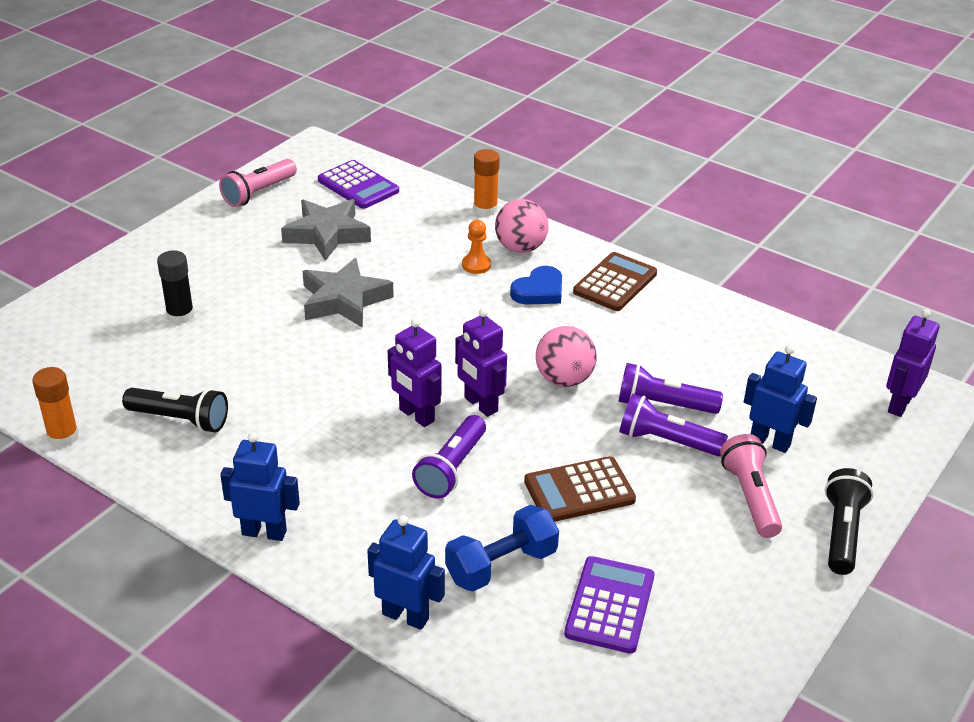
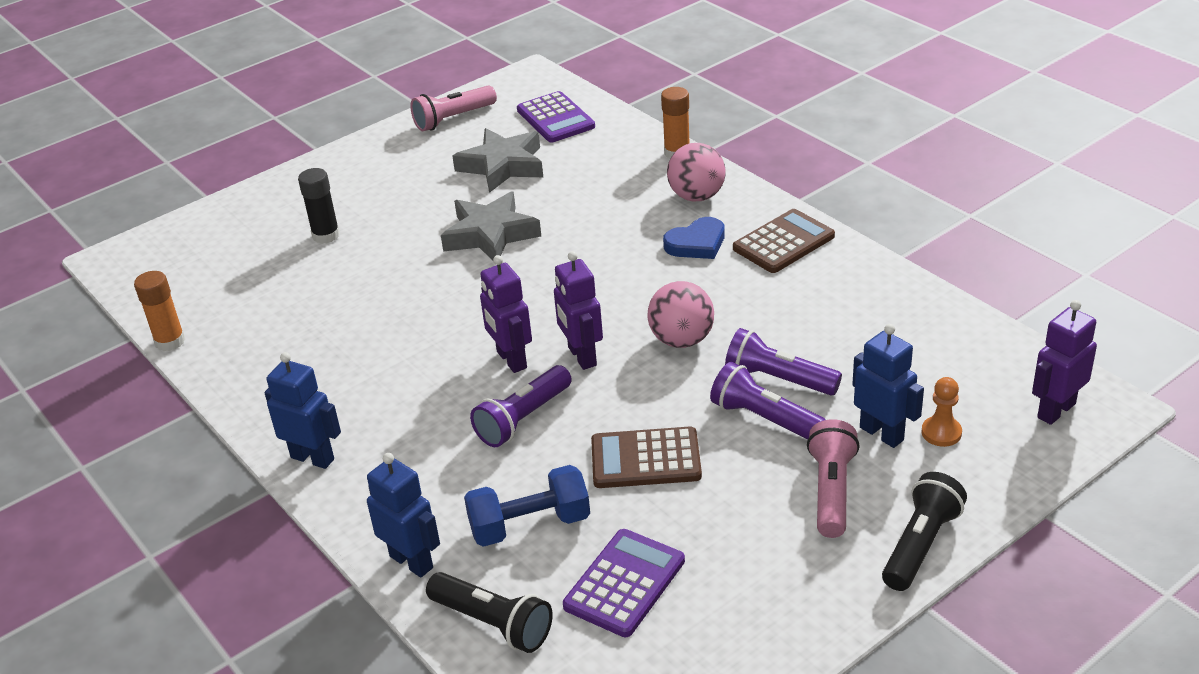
camera: 20 degrees right, 0 degrees up
black flashlight [122,388,228,433] -> black flashlight moved to [426,572,553,653]
orange pawn [462,220,491,274] -> orange pawn moved to [922,377,962,447]

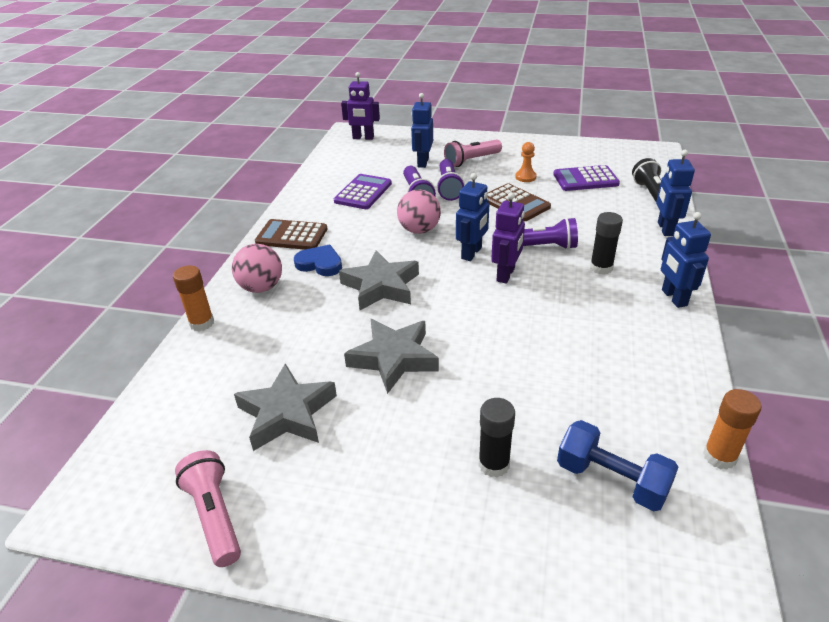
camera: 130 degrees left, 0 degrees up
pink flashlight [410,85,497,131] -> pink flashlight turned 135 degrees counterclockwise [175,450,241,567]
blue dumbbell [464,465,590,547] -> blue dumbbell moved to [557,420,679,511]
purple calculator [517,91,595,143] -> purple calculator moved to [334,174,392,209]
purple robot [554,251,603,370] -> blue robot [456,173,489,261]
black flashlight [882,472,967,591] -> none
orange pawn [922,377,962,447] -> orange pawn moved to [515,142,537,182]
none -> grey star [339,251,419,310]
none -> black glue stick [590,212,623,275]

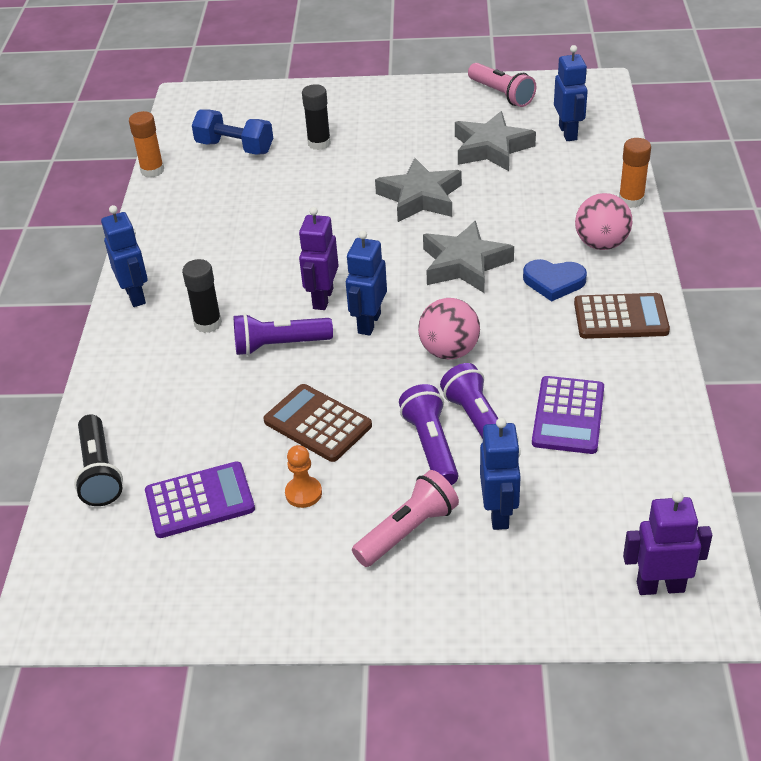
camera: 170 degrees right, 5 degrees up
blue robot [656,150,695,236] -> blue robot moved to [554,45,588,141]

